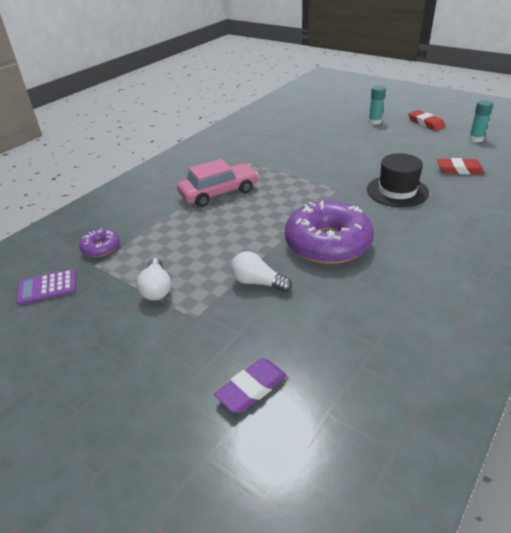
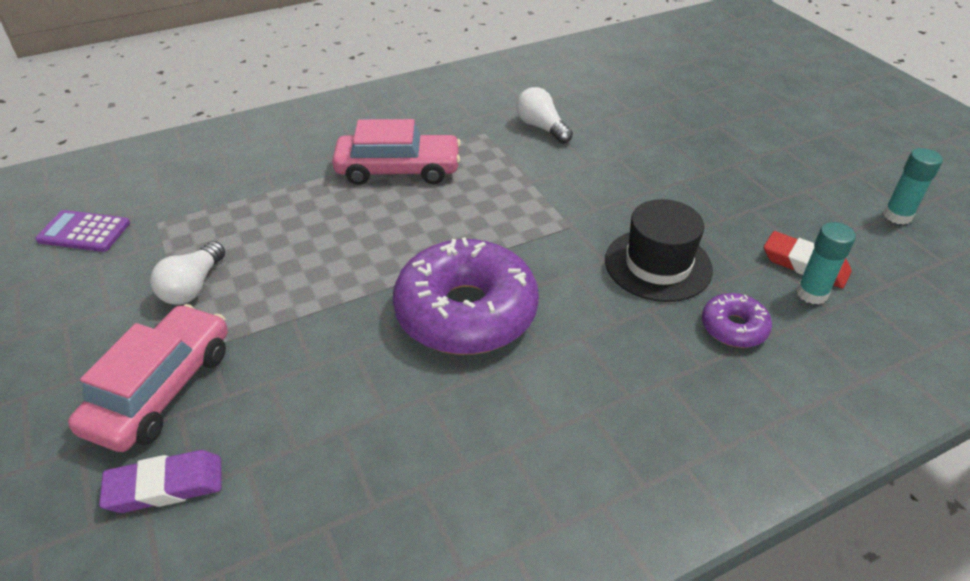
camera: 25 degrees right, 5 degrees up
purple donut [79,229,120,257] -> purple donut moved to [702,293,772,348]
white light bulb [231,251,292,292] -> white light bulb moved to [516,87,573,144]
turquoise glue stick [368,86,386,125] -> turquoise glue stick moved to [796,222,856,305]
red eraser [408,110,446,131] -> none
none -> pink car [68,304,228,452]

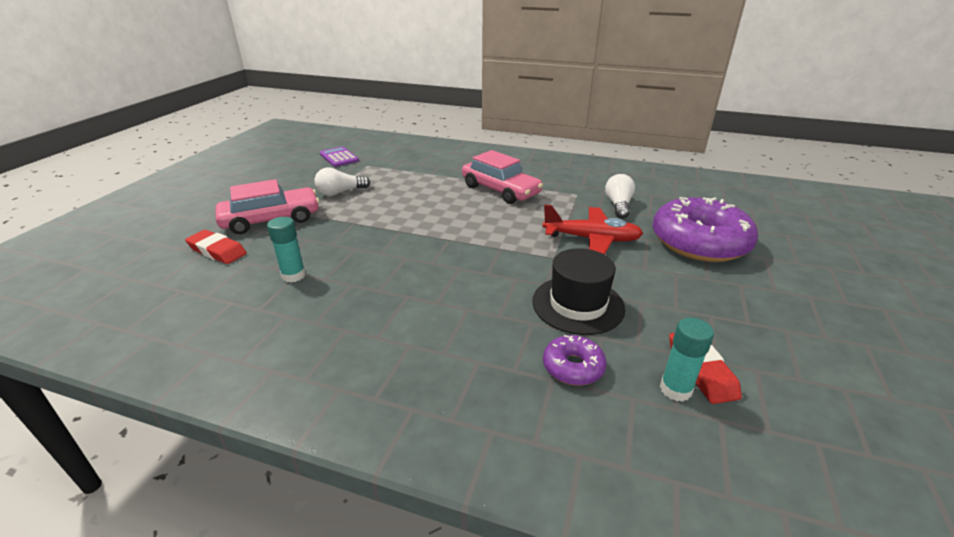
camera: 45 degrees right, 10 degrees down
purple eraser [99,450,222,513] -> red eraser [185,230,247,264]
purple donut [393,237,539,355] -> purple donut moved to [653,197,758,262]
turquoise glue stick [883,148,943,225] -> turquoise glue stick moved to [267,217,306,282]
none -> red plane [542,204,644,255]

